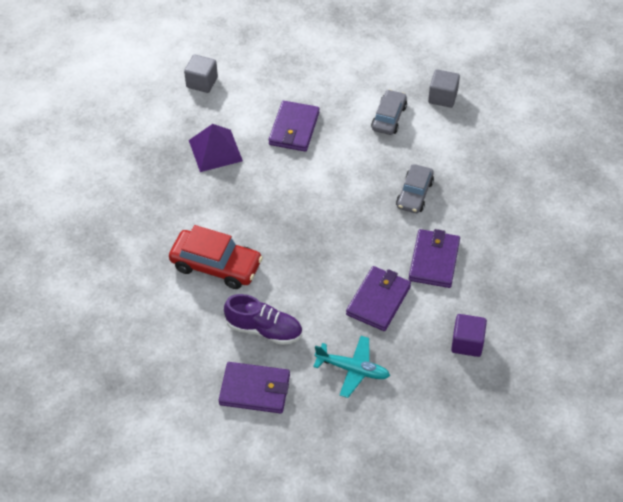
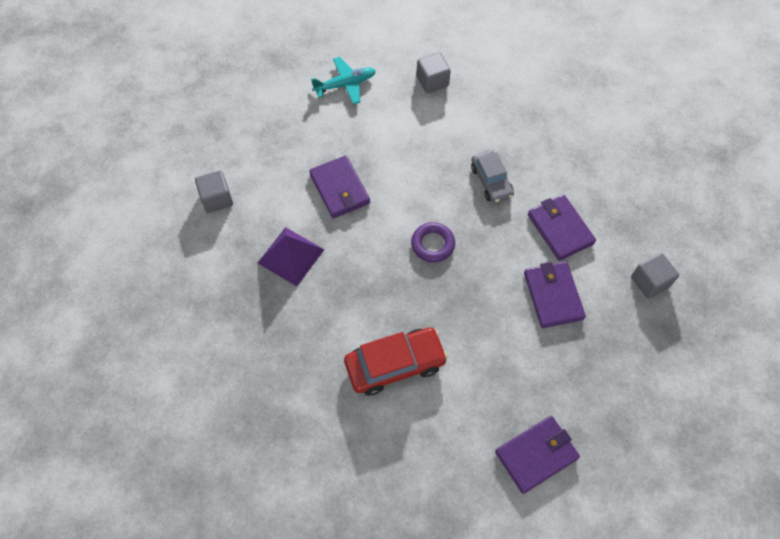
camera: 40 degrees left, 10 degrees up
purple shoe [224,294,302,345] -> none
turquoise plane [313,336,390,398] -> turquoise plane moved to [311,57,376,105]
grey car [371,89,407,135] -> none
purple cube [451,314,487,357] -> grey cube [631,253,679,299]
none -> purple ring [411,222,455,263]

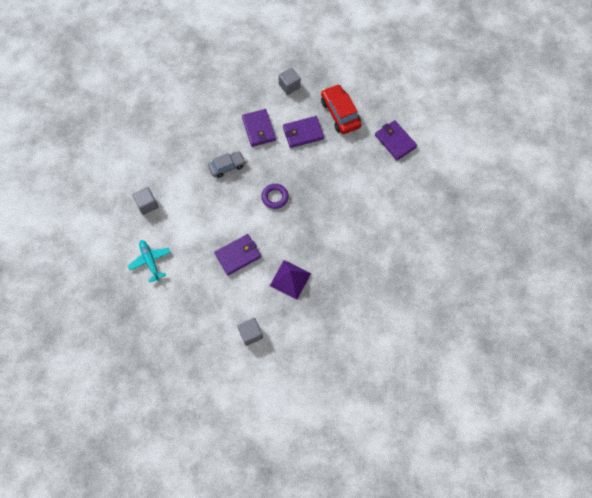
camera: 95 degrees left, 5 degrees up
red car [344,327,448,396] -> red car moved to [321,84,361,134]
purple wallet [528,195,596,261] -> purple wallet turned 75 degrees counterclockwise [242,109,276,147]

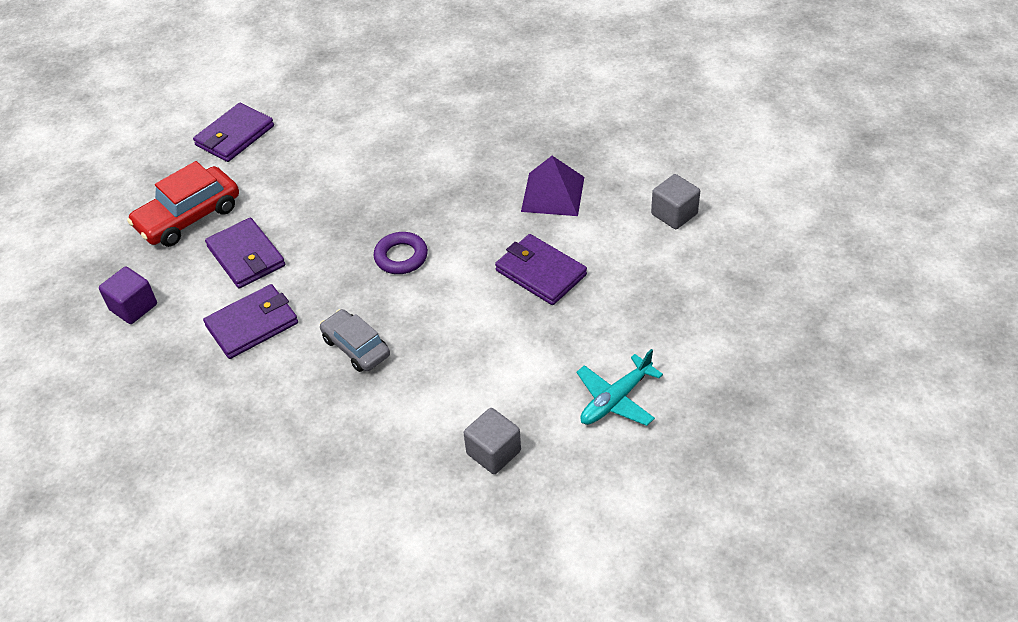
camera: 105 degrees left, 20 degrees down
grey cube [278,68,301,95] -> purple cube [99,267,157,324]

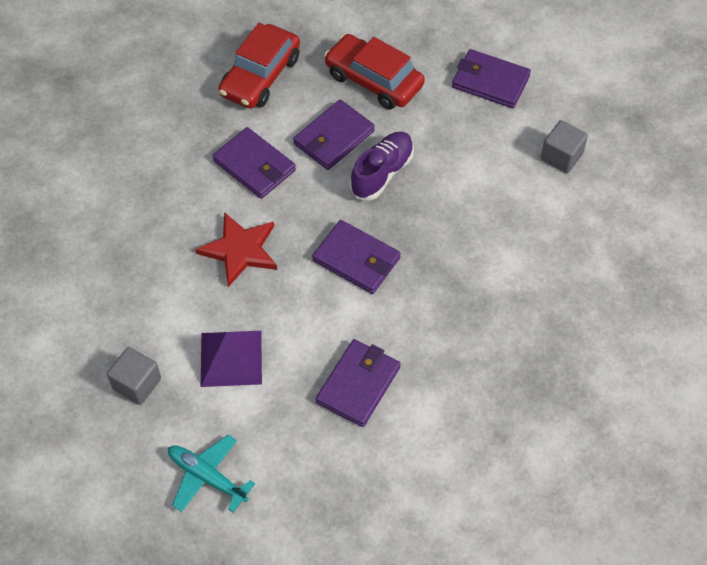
camera: 75 degrees right, 10 degrees up
purple cube [99,267,157,324] -> red car [218,23,300,109]
grey car [320,309,390,372] -> red star [195,212,277,287]
purple ring [374,232,428,274] -> purple wallet [312,220,401,294]
purple pyramid [521,156,584,216] -> purple pyramid moved to [201,331,262,387]
grey cube [651,174,700,229] -> grey cube moved to [541,120,588,173]
none -> purple shoe [350,132,414,200]

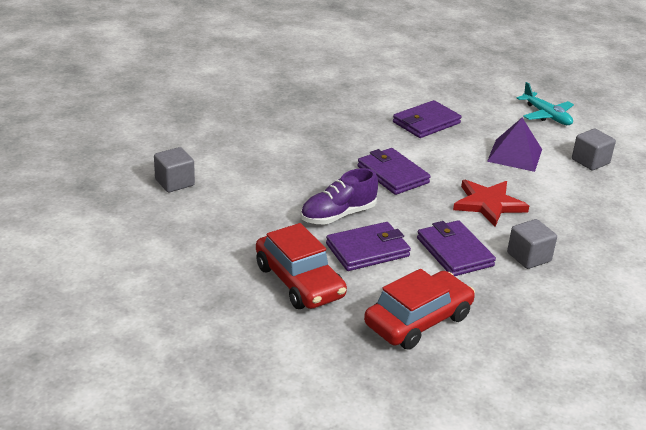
camera: 160 degrees left, 25 degrees down
purple wallet [452,49,531,108] -> none
none -> grey cube [507,219,557,269]

